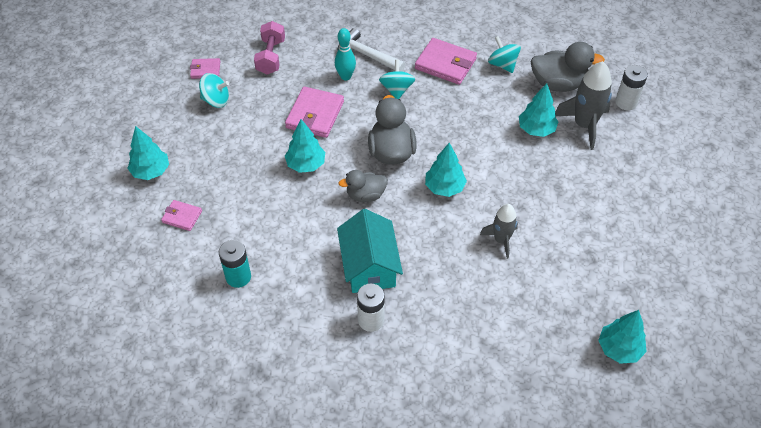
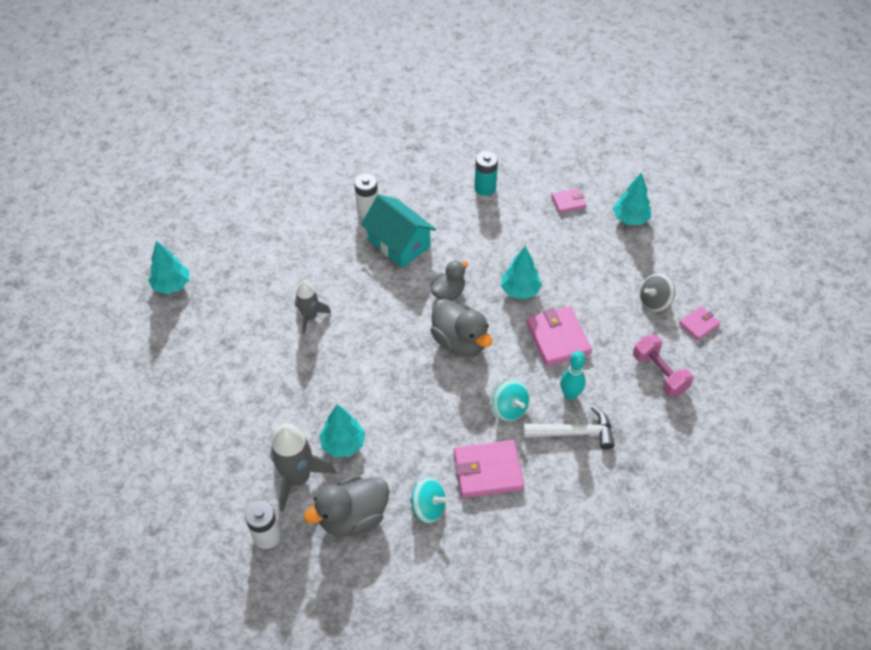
camera: 145 degrees right, 0 degrees up
turquoise spinning top [199,73,229,108] -> grey spinning top [640,273,675,312]
turquoise tree [425,143,467,197] -> none

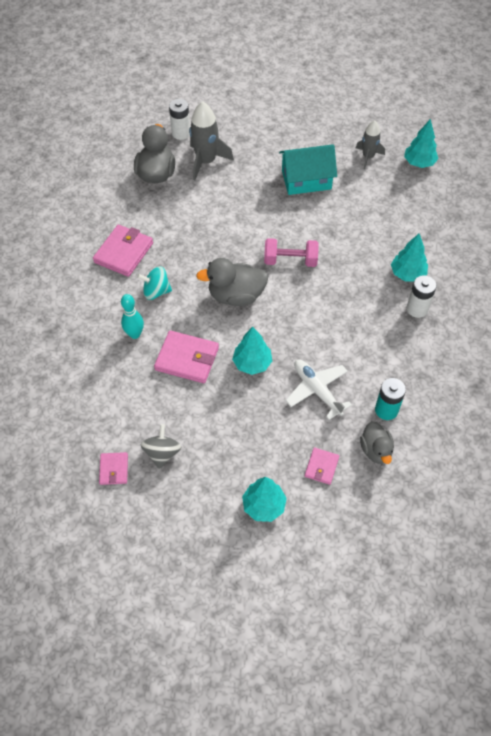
camera: 125 degrees right, 5 degrees up
grey rocket [295,281,331,334] -> grey rocket moved to [356,120,385,169]
turquoise tree [319,404,365,457] -> turquoise tree moved to [391,234,428,281]
turquoise house [361,195,436,268] -> turquoise house moved to [279,144,337,195]
turquoise spinning top [410,477,449,523] -> none
grey duck [430,260,468,301] -> grey duck moved to [360,421,394,464]
white hammer [523,406,615,450] -> none
pink dumbbell [633,335,693,397] -> pink dumbbell moved to [264,238,319,267]
none -> white plane [285,359,352,420]

